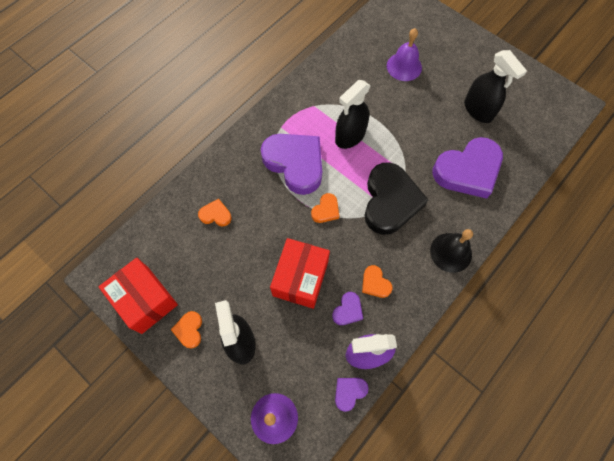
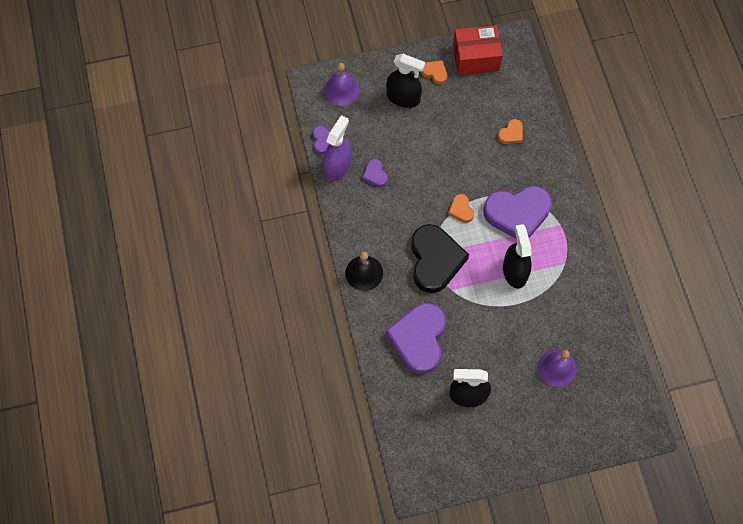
camera: 125 degrees right, 0 degrees up
red box [270,238,330,309] -> none
orange heart [362,265,392,298] -> none
black heart [365,162,428,235] -> black heart turned 135 degrees counterclockwise [411,224,469,293]

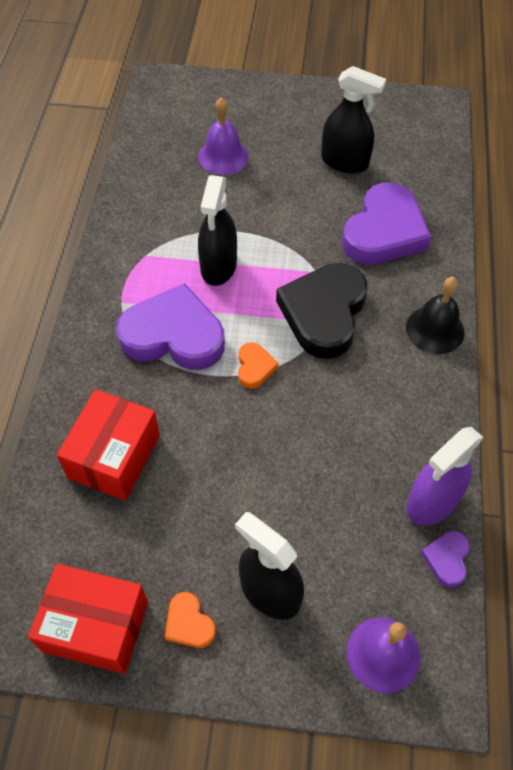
camera: 160 degrees left, 10 degrees down
purple heart [362,159,388,187] -> none
orange heart [498,119,523,144] -> red box [57,389,160,501]

